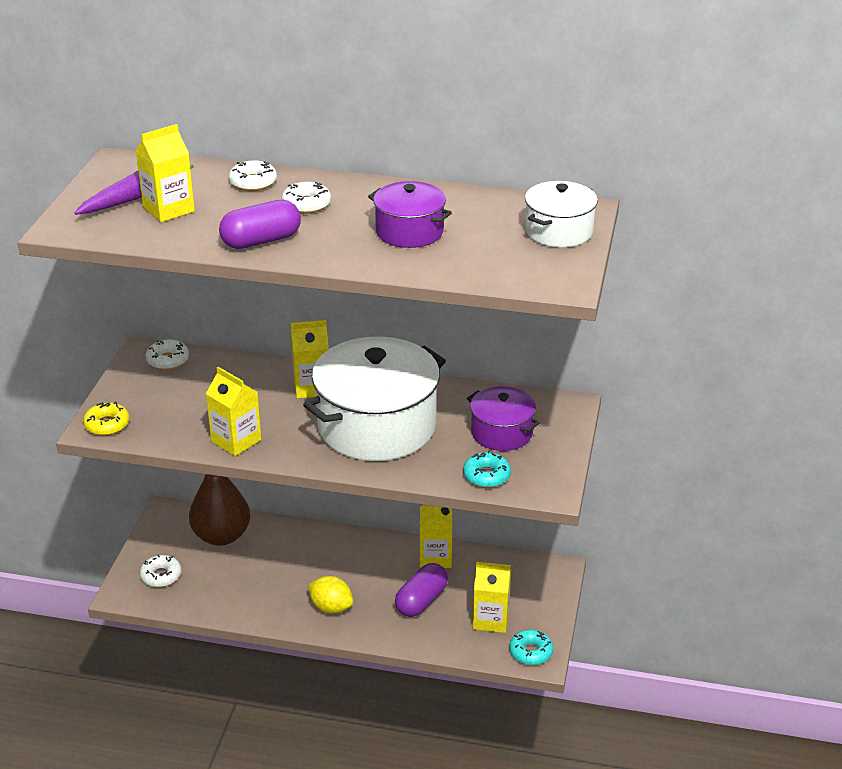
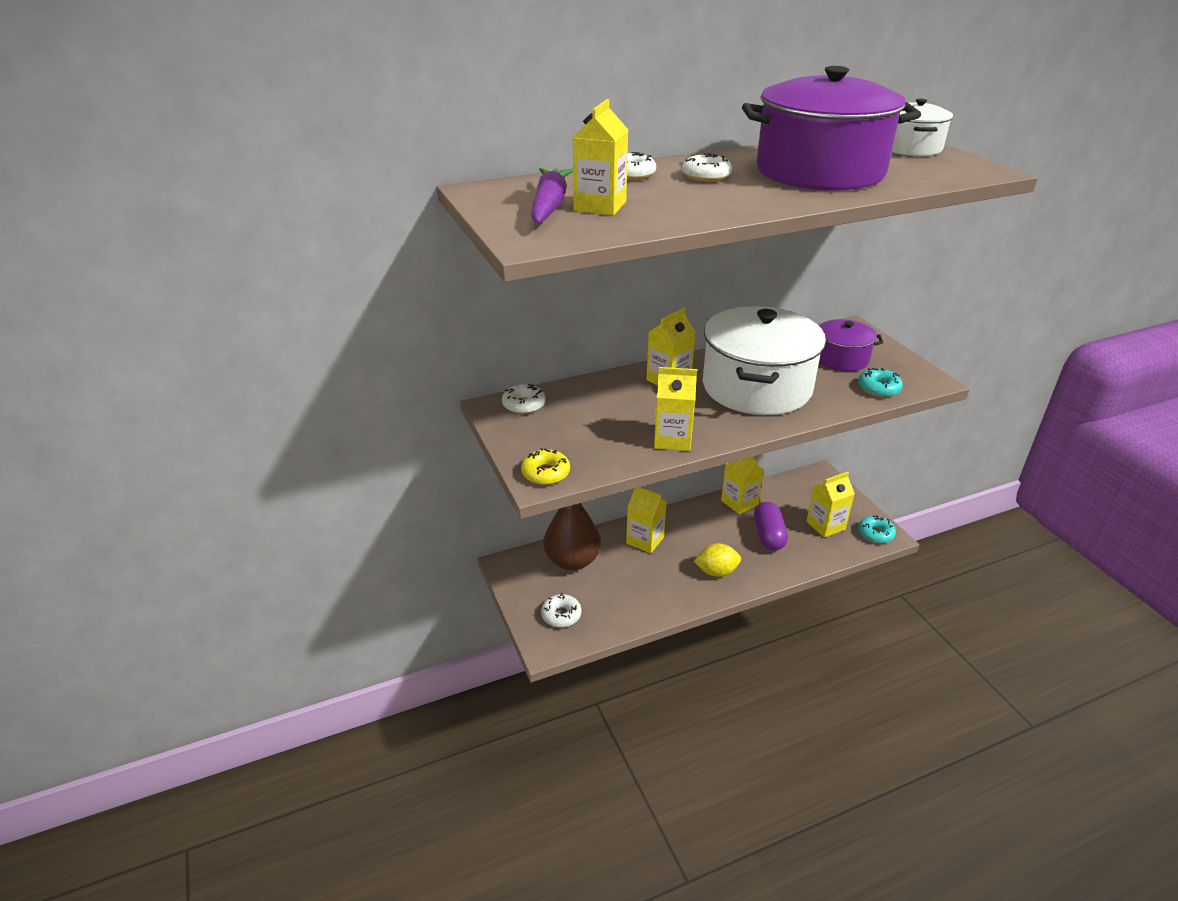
camera: 35 degrees left, 0 degrees up
purple capsule [219,200,301,249] -> none
purple pot [368,181,452,248] -> purple pot [742,66,921,191], size x1.94
none -> yellow carton [626,487,667,553]

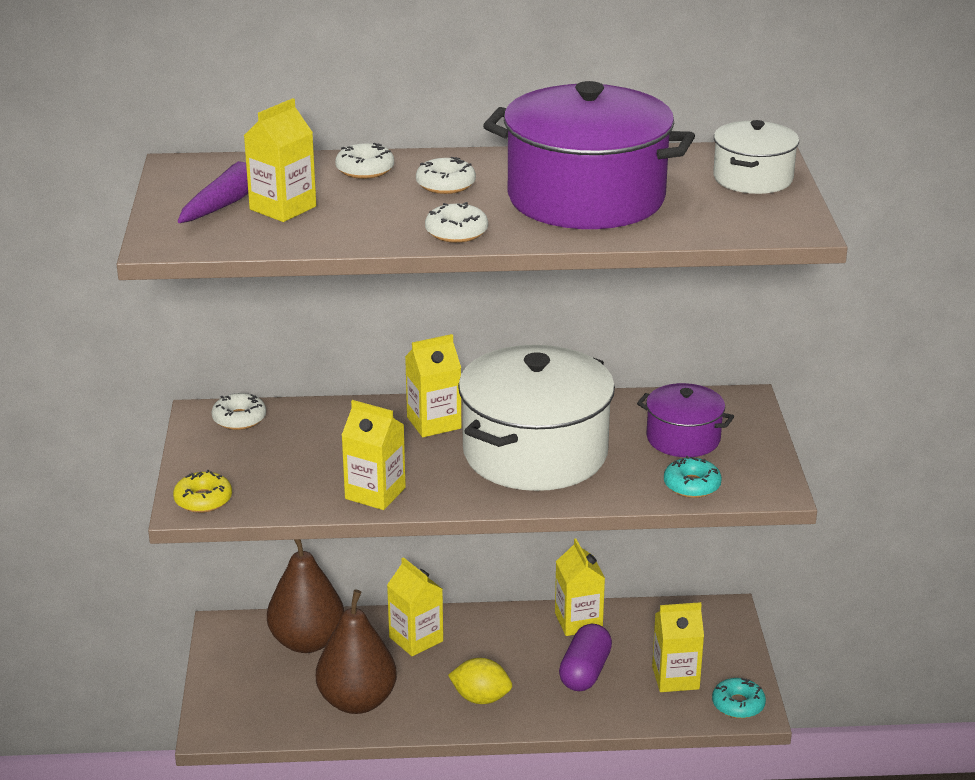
camera: 20 degrees right, 5 degrees down
white donut [541,593,581,627] -> white donut moved to [425,202,488,243]
none -> brown pear [316,590,397,714]

